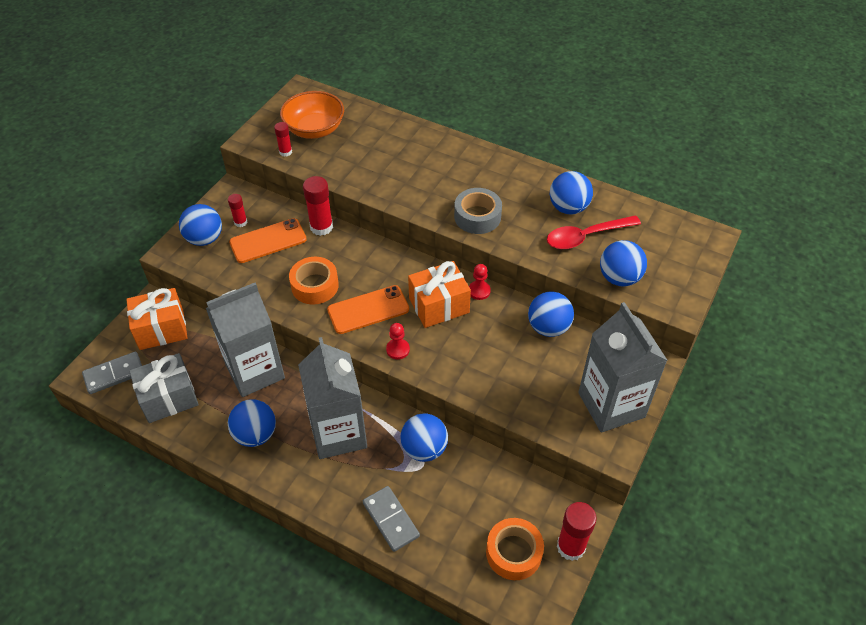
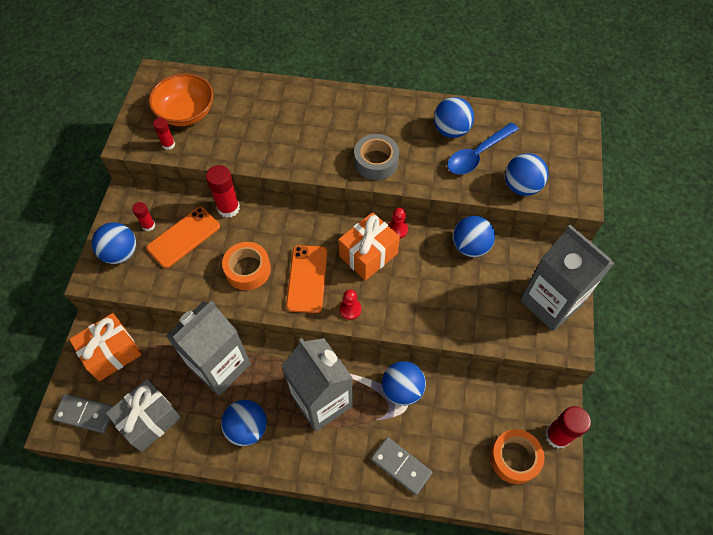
camera: 20 degrees left, 10 degrees up
grey domino [82,352,142,394] -> grey domino turned 60 degrees clockwise [53,394,113,433]
orange phone [327,285,409,334] -> orange phone turned 45 degrees counterclockwise [286,245,327,313]
red spoon [547,215,641,249] -> blue spoon [447,122,519,175]

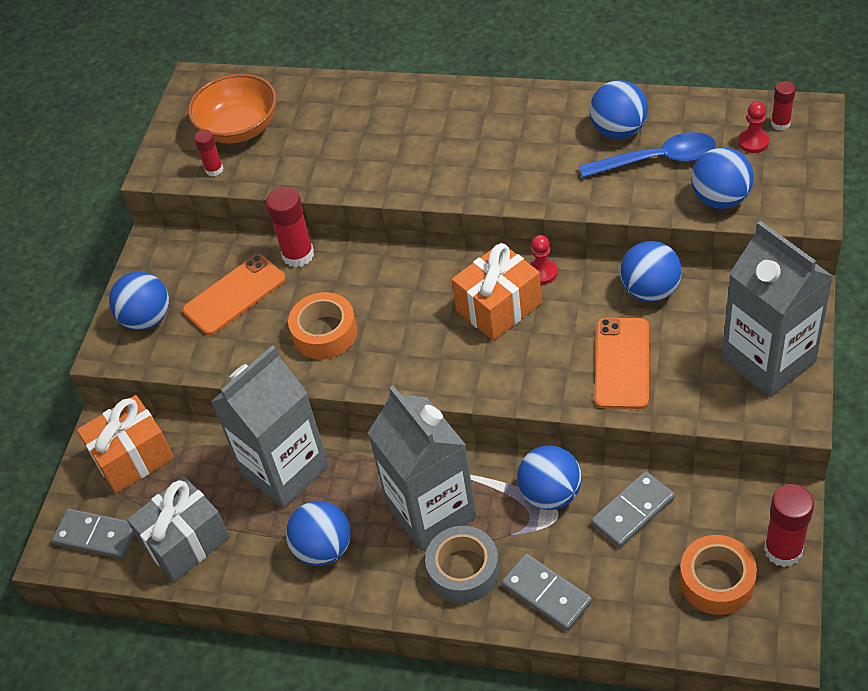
camera: 10 degrees right, 10 degrees down
red glue stick [132,202,155,231] -> red glue stick moved to [771,81,796,131]
orange phone [286,245,327,313] -> orange phone moved to [595,318,649,409]
red pawn [339,289,361,320] -> red pawn moved to [738,101,769,153]
grey tape [354,134,399,180] -> grey tape moved to [425,526,500,603]
blue spoon [447,122,519,175] -> blue spoon turned 150 degrees counterclockwise [579,132,716,178]
none -> grey domino [591,471,675,548]

